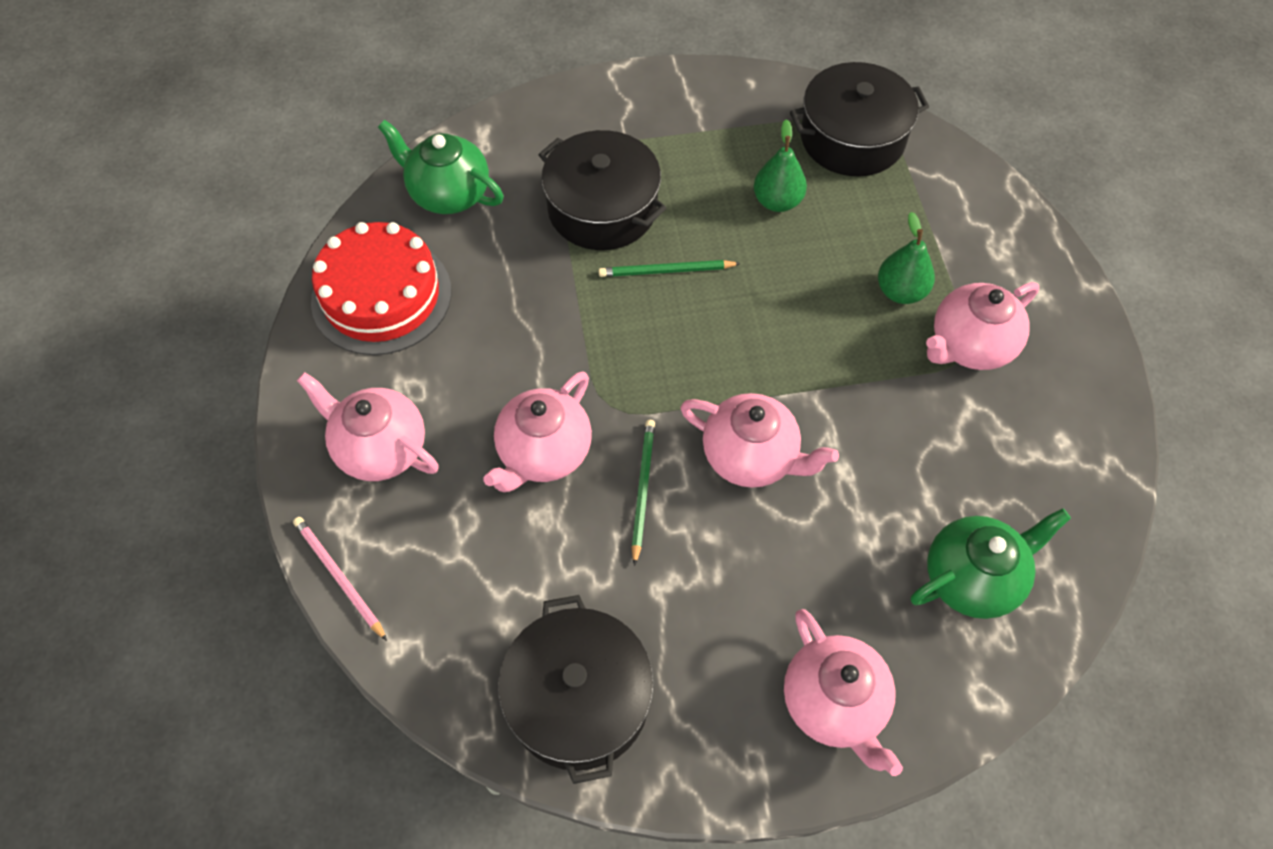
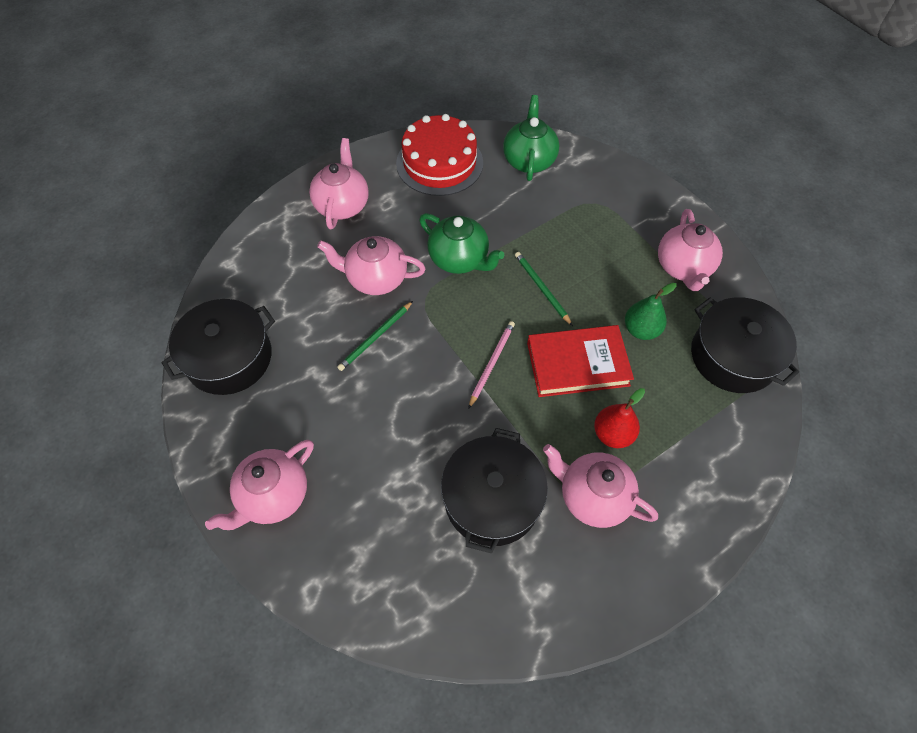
camera: 65 degrees right, 0 degrees up
pink pencil [293,517,387,641] -> pink pencil moved to [468,321,515,409]
black pot [539,130,666,250] -> black pot moved to [441,428,548,554]
green pencil [632,420,655,566] -> green pencil turned 150 degrees clockwise [337,301,413,371]
pink teapot [680,393,839,488] -> pink teapot moved to [658,209,723,291]
green pear [878,212,935,304] -> red pear [594,388,645,448]
green teapot [911,508,1071,619] -> green teapot moved to [419,213,504,274]
none -> red book [527,325,634,397]

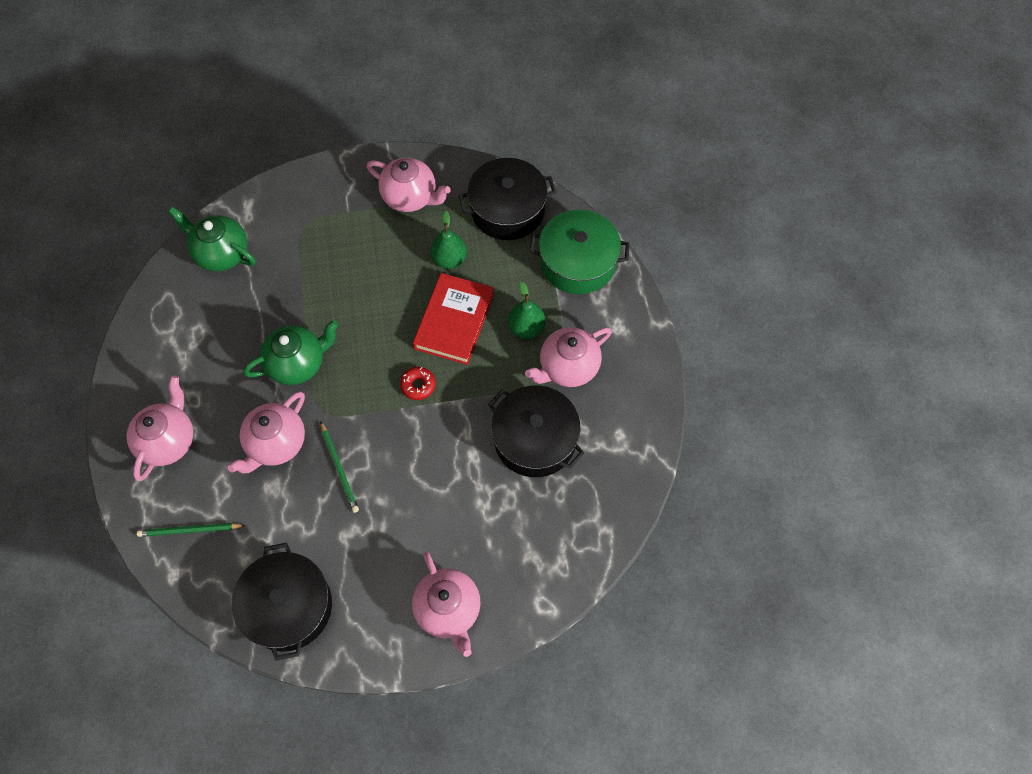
camera: 65 degrees left, 5 degrees up
pink teapot [309,138,369,229] -> pink teapot turned 75 degrees clockwise [127,375,193,481]
red cake [396,114,483,196] -> none
pink pencil [468,321,515,409] -> red donut [400,367,436,400]
green pencil [515,252,573,326] -> green pencil moved to [137,523,246,537]
red pear [594,388,645,448] -> green pear [508,282,546,338]
none -> green pot [530,210,630,294]

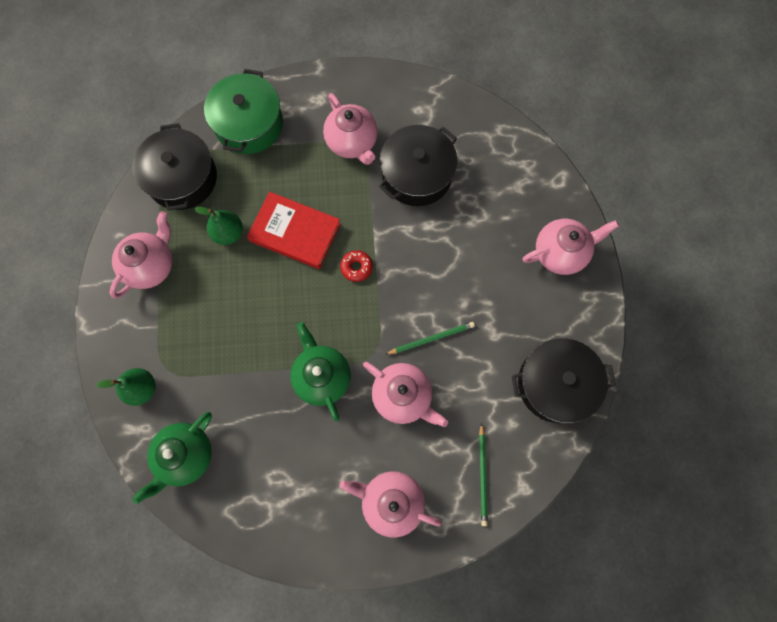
camera: 85 degrees left, 10 degrees up
green pear [508,282,546,338] -> green pear moved to [96,368,155,406]

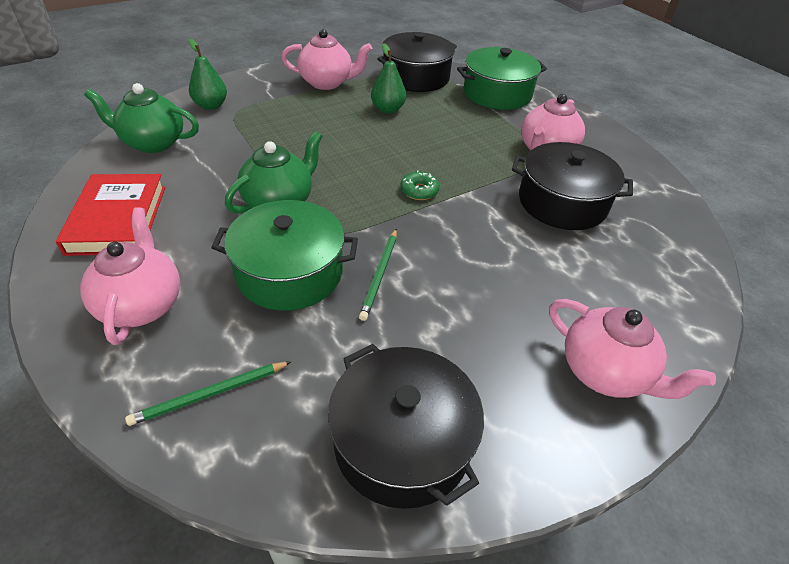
camera: 60 degrees right, 30 degrees down
red book [247,192,341,269] -> red book moved to [56,174,165,256]
red donut [340,250,373,282] -> green donut [400,170,440,200]
pink teapot [363,362,448,427] -> green pot [211,200,358,311]
green pencil [385,322,475,355] -> green pencil turned 60 degrees clockwise [359,229,397,321]

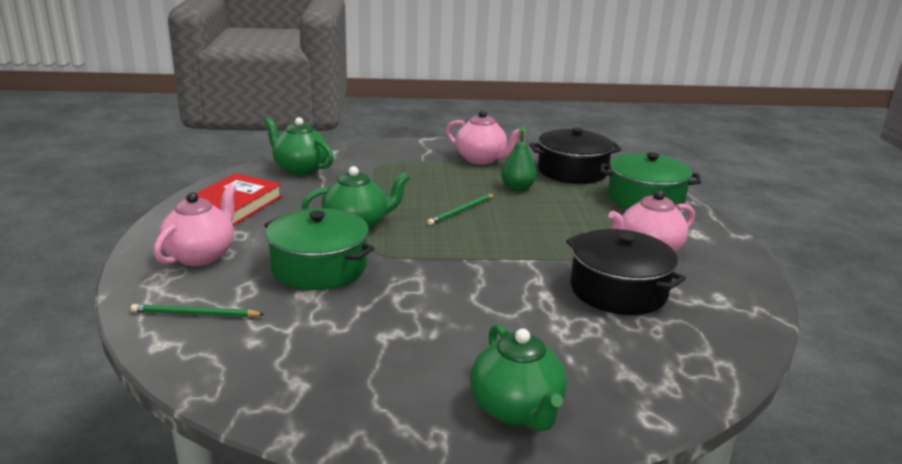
camera: 30 degrees right, 20 degrees down
green pear [188,39,227,110] -> none
black pot [328,344,484,509] -> none
green pencil [359,229,397,321] -> green pencil moved to [427,194,495,225]
green donut [400,170,440,200] -> none
pink teapot [549,299,716,399] -> green teapot [470,324,567,432]

